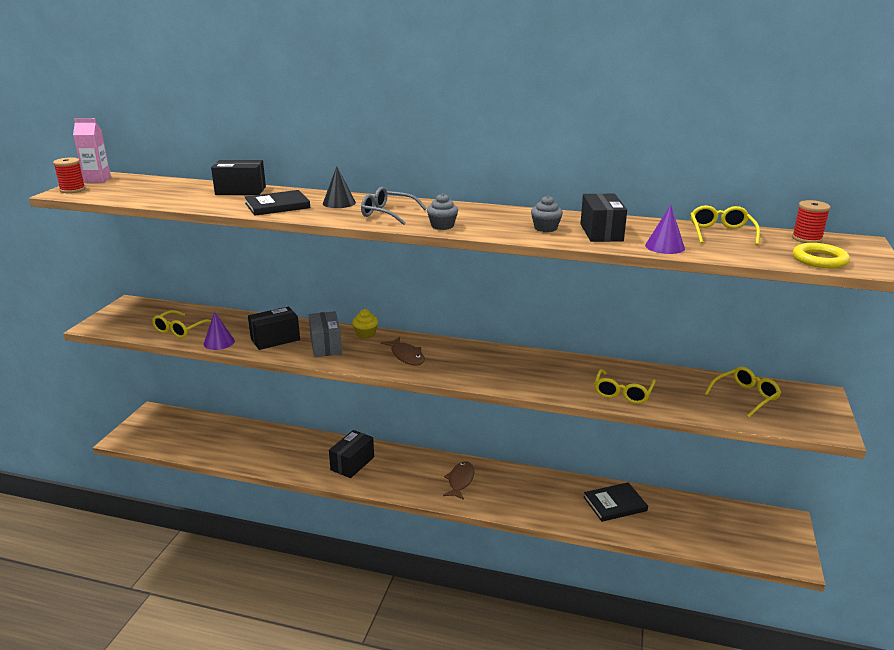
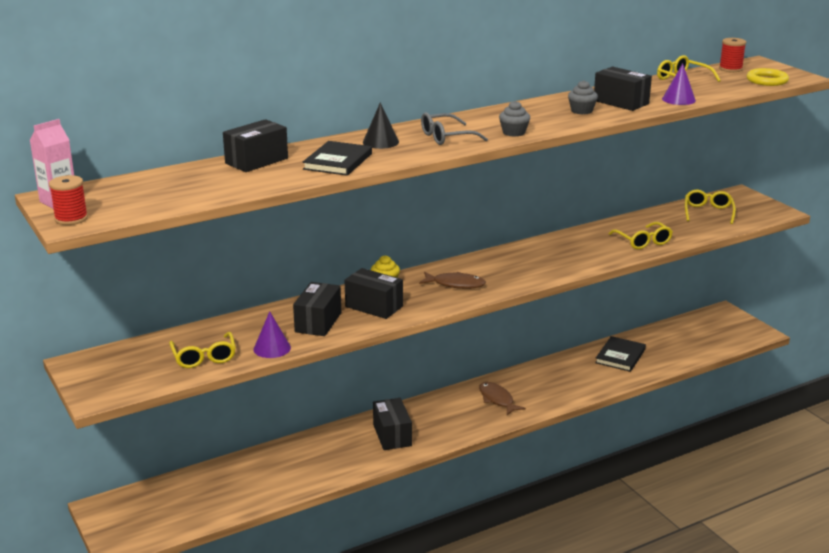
camera: 45 degrees left, 0 degrees up
grey box [309,311,342,357] -> black box [344,268,403,319]

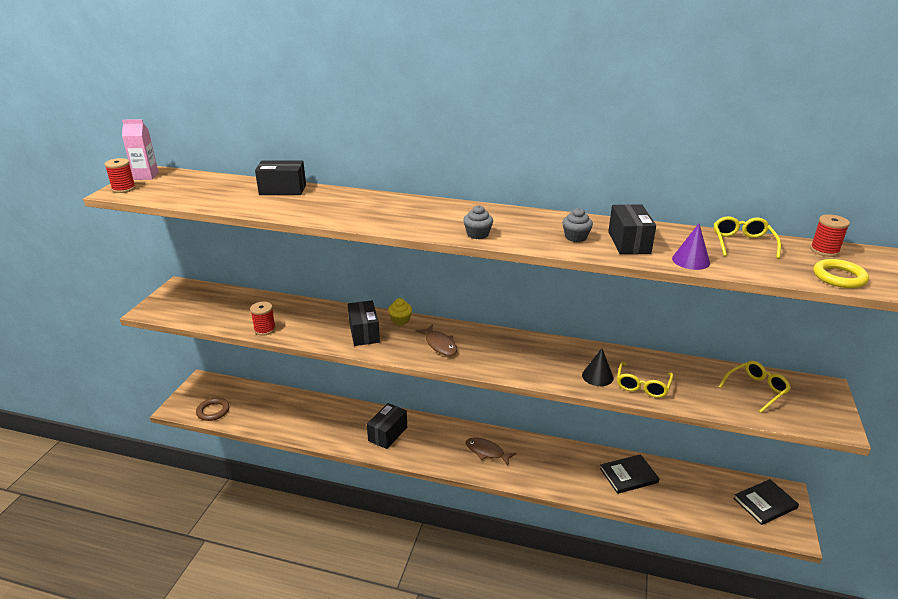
camera: 45 degrees right, 5 degrees up
yellow glasses [169,332,236,368] -> none
purple cone [254,311,291,358] -> red spool [250,302,276,336]
black box [293,282,341,336] -> none
black book [302,141,372,176] -> black book moved to [733,479,799,525]
black cone [363,102,399,149] -> black cone moved to [582,348,614,386]
grey glasses [421,112,488,145] -> none
brown fish [479,382,526,415] -> brown fish turned 75 degrees counterclockwise [466,437,516,466]
none -> brown ring [196,397,229,421]

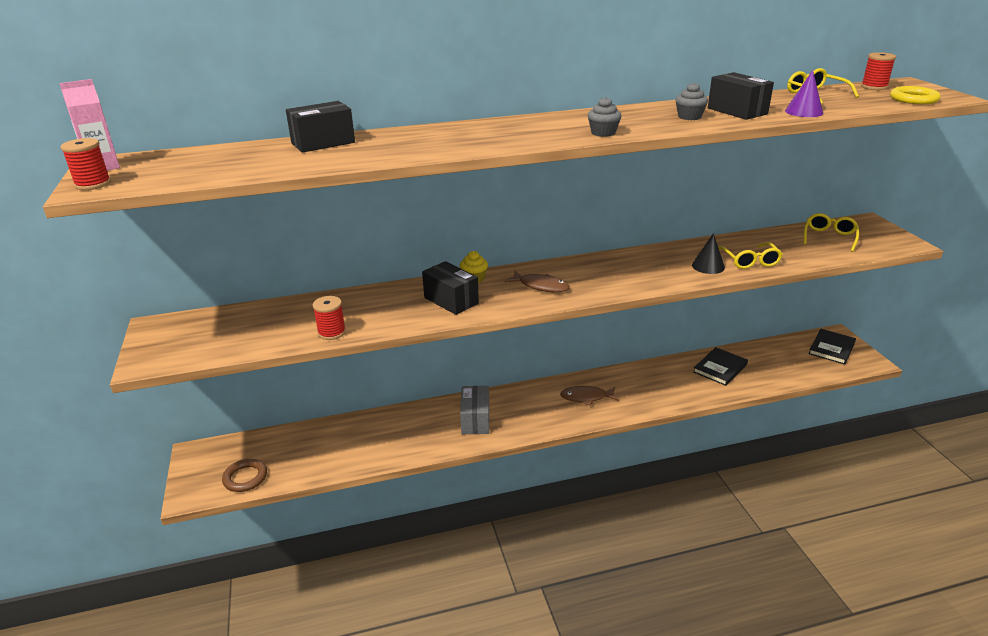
camera: 30 degrees left, 0 degrees up
black box [367,403,407,449] -> grey box [460,386,489,434]

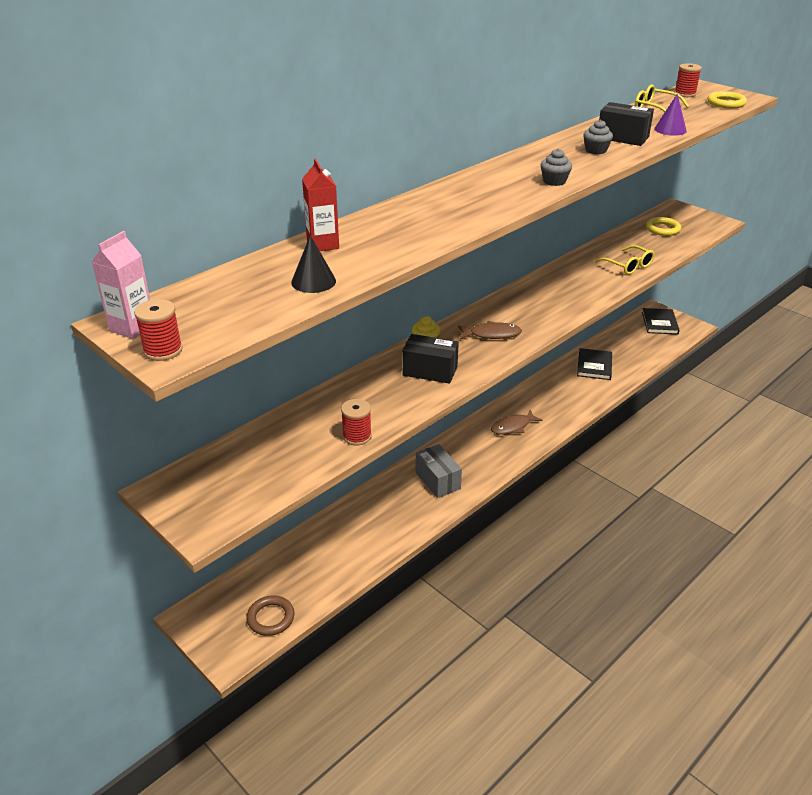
camera: 30 degrees left, 5 degrees up
black box [286,101,355,153] -> red carton [302,159,339,251]
black cone [692,233,725,274] -> black cone moved to [291,235,336,293]
yellow glasses [803,213,859,252] -> yellow ring [646,217,681,236]

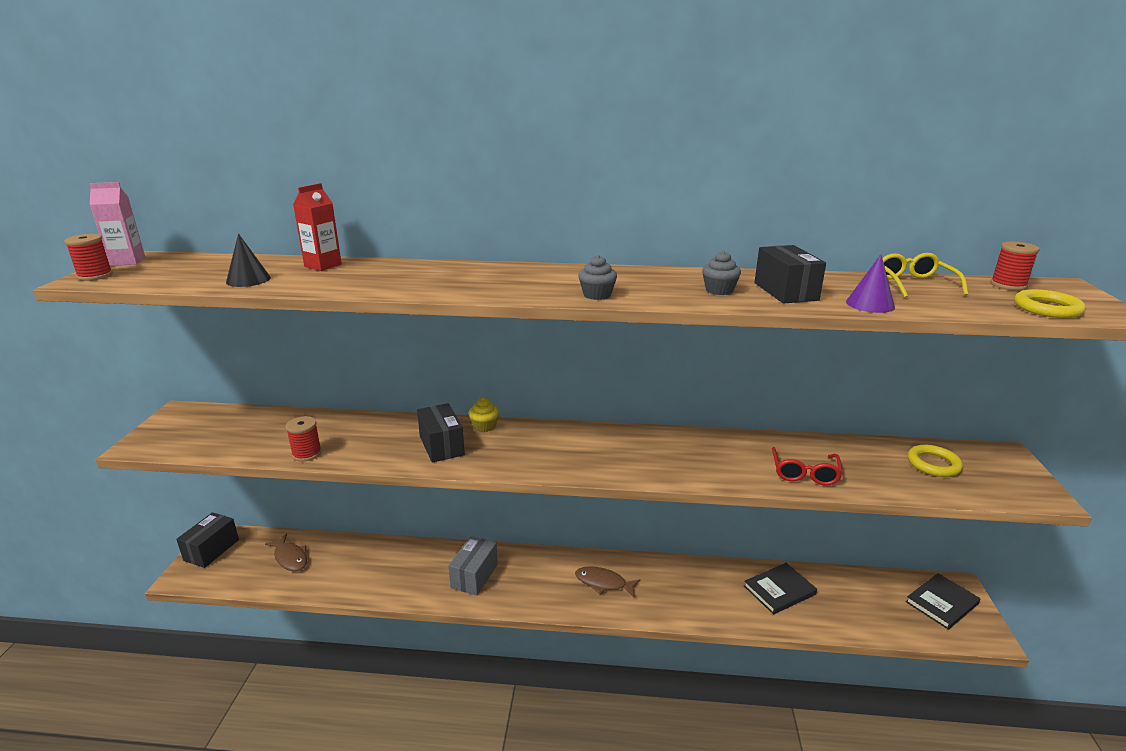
camera: 50 degrees right, 10 degrees down
brown ring [247,595,294,636] -> none
brown fish [458,321,522,339] -> brown fish moved to [265,534,307,571]
yellow glasses [595,245,654,275] -> red glasses [772,447,843,485]
none -> black box [176,512,239,568]

